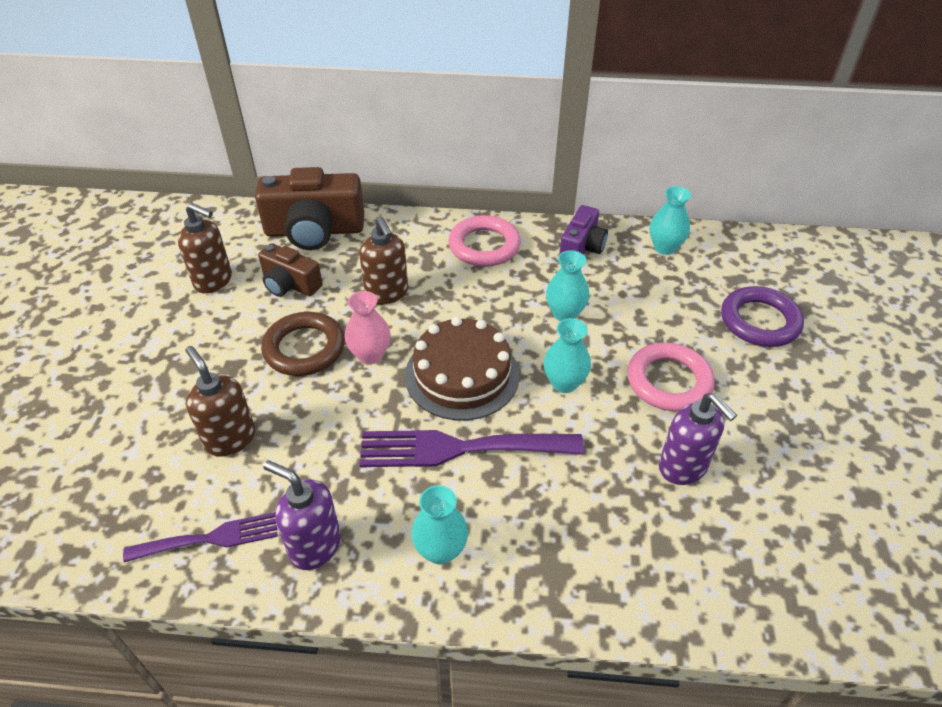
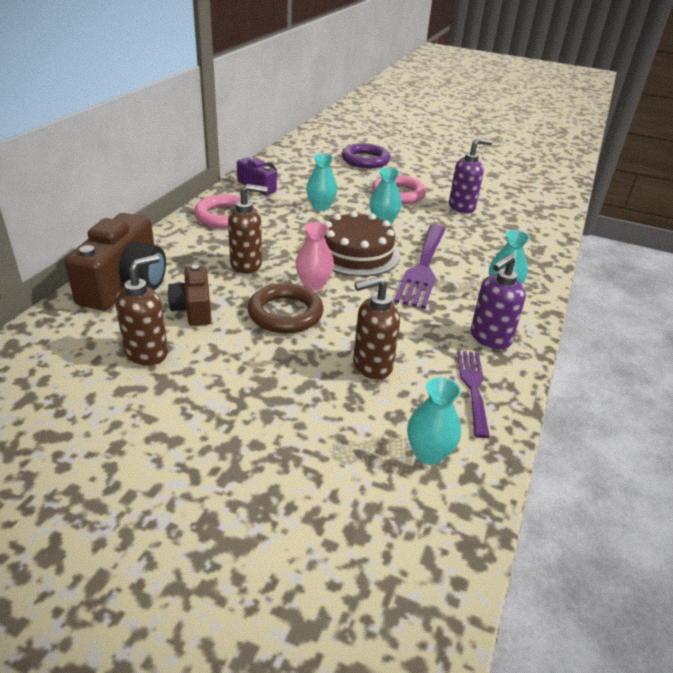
camera: 75 degrees left, 10 degrees down
brown camera [258,243,323,297] -> brown camera turned 120 degrees clockwise [168,265,211,326]
turquoise vase [650,186,691,255] -> turquoise vase moved to [407,377,461,465]

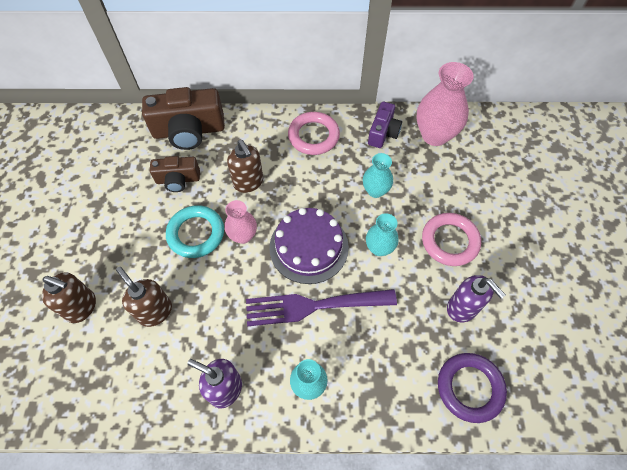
camera: 70 degrees right, 25 degrees up
brown soap dispenser [115,255,168,366] -> brown soap dispenser moved to [42,272,96,323]
brown camera [168,265,211,326] -> brown camera turned 150 degrees counterclockwise [150,156,200,192]
brown ring [247,283,324,333] -> turquoise ring [166,205,224,258]
brown cake [324,211,400,277] -> purple cake [269,208,349,284]
purple ring [342,143,390,168] -> purple ring moved to [438,353,507,423]
turquoise vase [407,377,461,465] -> none
purple fork [457,351,490,438] -> none
none -> pink vase [417,62,474,146]

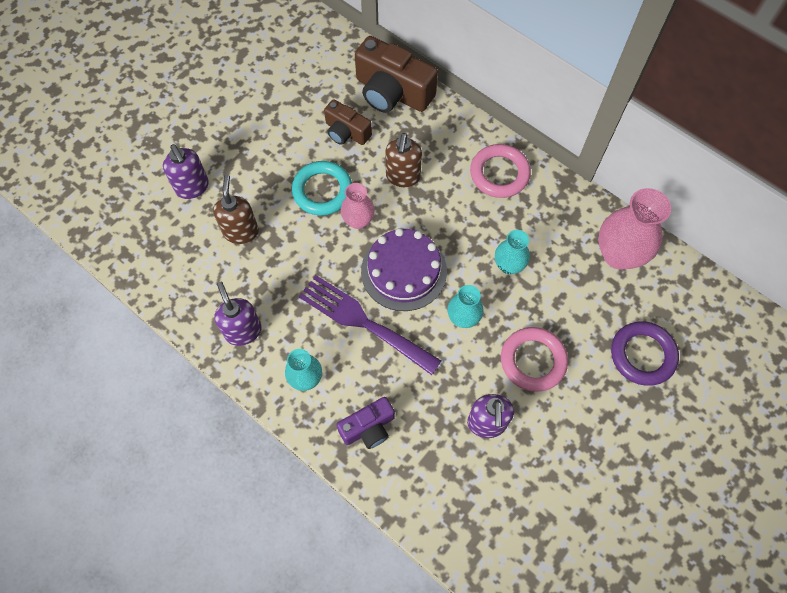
camera: 40 degrees right, 5 degrees up
brown soap dispenser [42,272,96,323] -> purple soap dispenser [163,144,209,199]
purple camera [368,102,402,148] -> purple camera moved to [336,397,395,449]
purple ring [438,353,507,423] -> purple ring moved to [611,321,679,386]

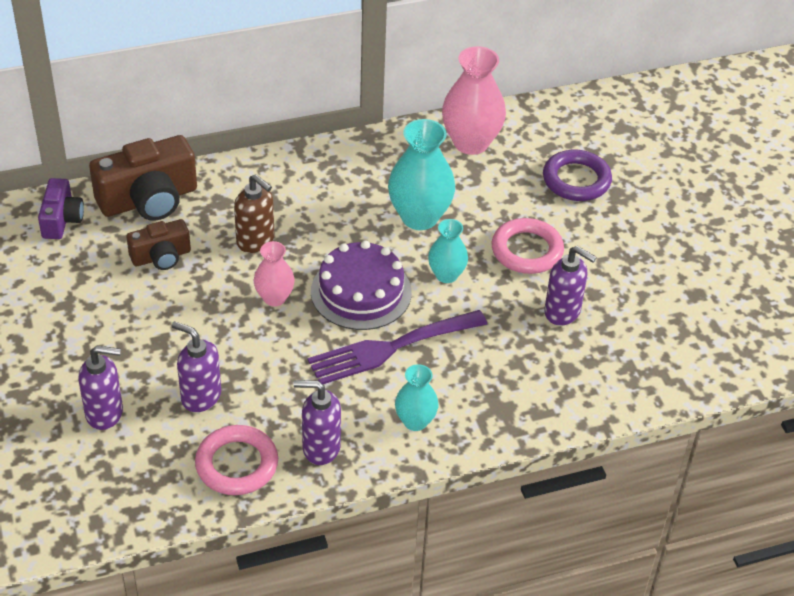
camera: 60 degrees left, 20 degrees down
brown soap dispenser [213,174,259,244] -> purple soap dispenser [172,321,221,412]
turquoise ring [292,161,352,216] -> none
purple camera [336,397,395,449] -> purple camera moved to [38,178,84,239]
pink ring [470,144,531,198] -> pink ring moved to [195,425,278,495]
turquoise vase [495,230,530,274] -> turquoise vase [388,119,455,230], size x1.73

